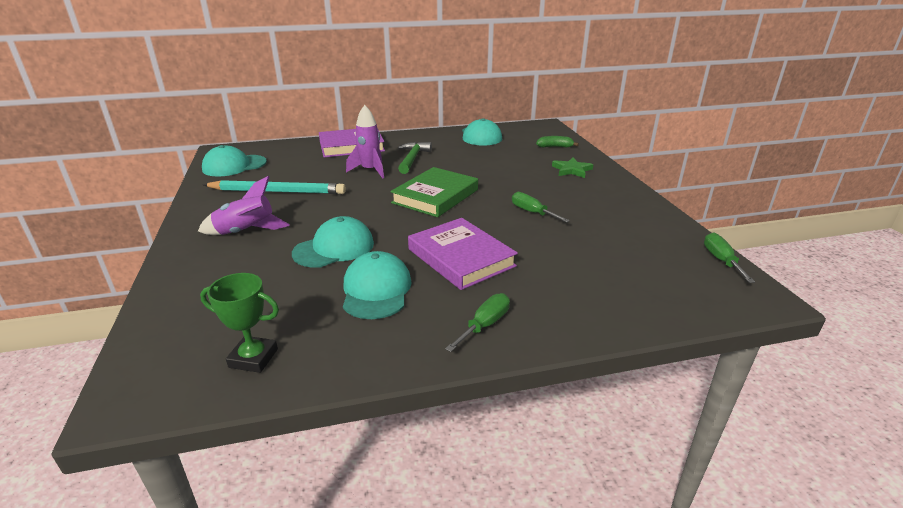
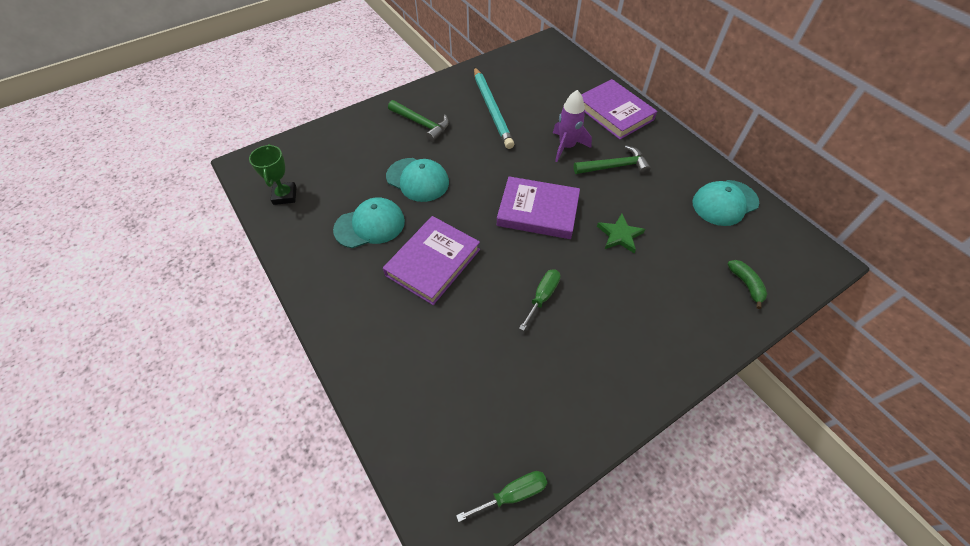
camera: 70 degrees right, 25 degrees up
purple rocket [198,176,290,235] -> green hammer [388,100,449,142]
turquoise cap [202,145,267,177] -> none
green book [390,167,478,217] -> purple book [497,176,580,239]
green screwdriver [445,293,510,352] -> none
green star [552,158,593,178] -> green star moved to [597,214,645,253]

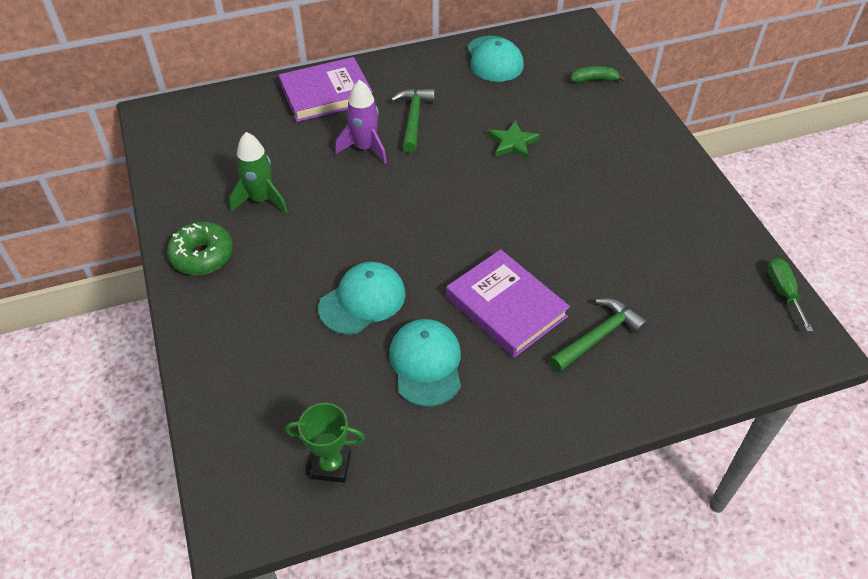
camera: 75 degrees left, 5 degrees down
green hammer [388,100,449,142] -> green hammer moved to [549,298,648,372]
turquoise pencil [474,67,514,149] -> green rocket [229,132,288,213]
purple book [497,176,580,239] -> none
green screwdriver [519,269,560,331] -> none
none -> green donut [167,222,233,275]

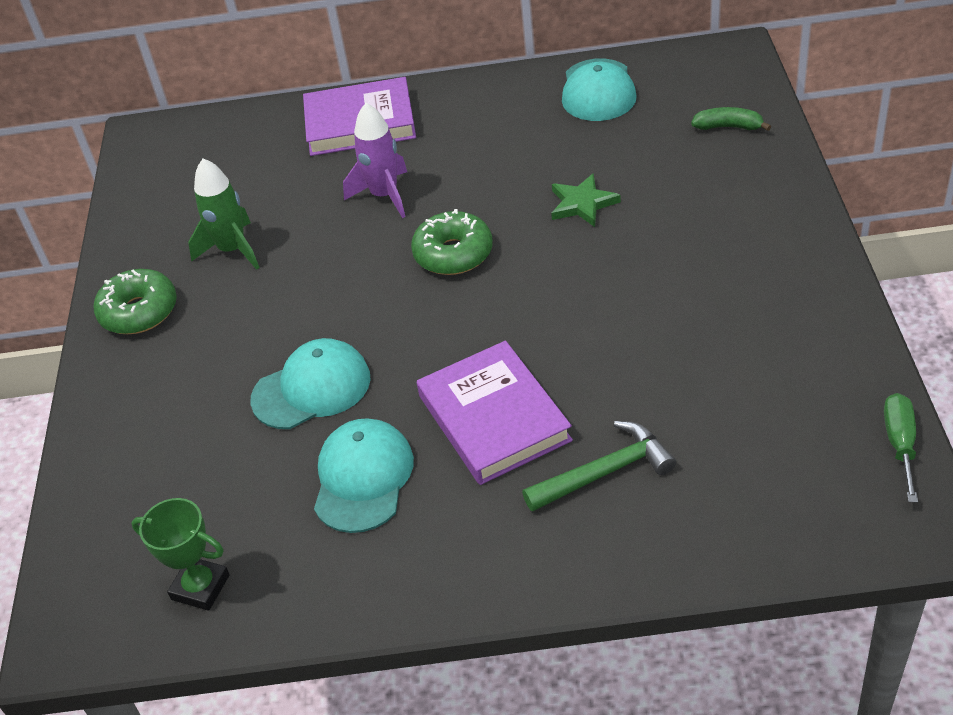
camera: 20 degrees right, 5 degrees down
green hammer [391,89,435,153] -> none
none -> green donut [411,209,493,275]

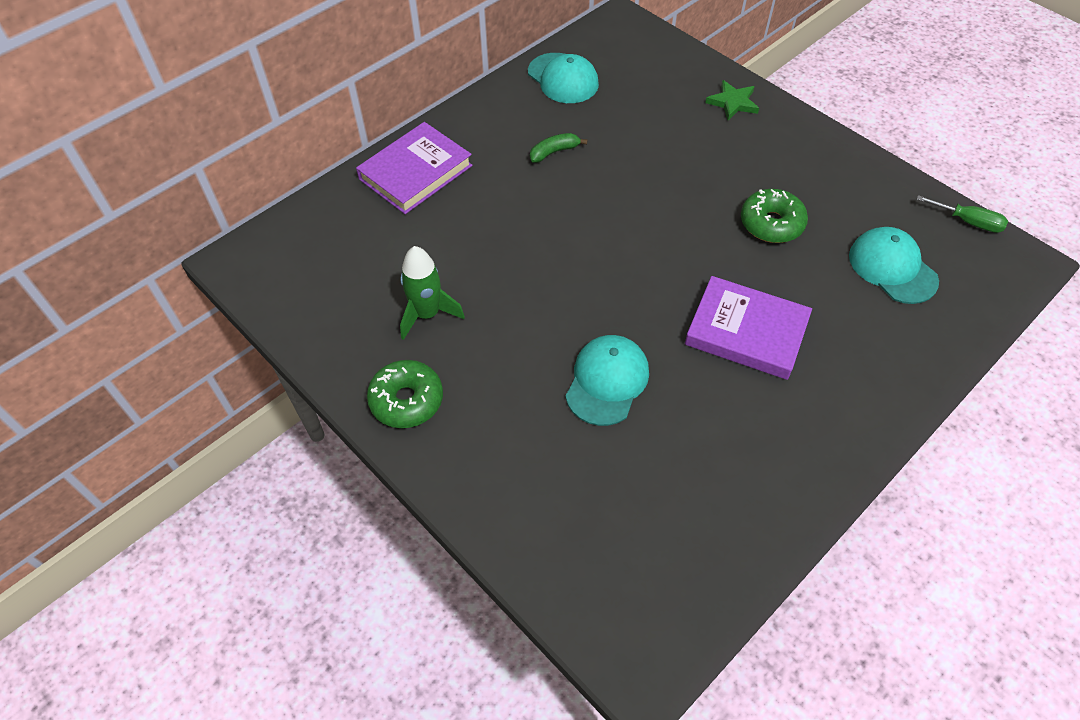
camera: 45 degrees left, 10 degrees up
green trophy [131,498,230,611] -> none
turquoise cap [314,418,414,533] -> turquoise cap moved to [849,227,939,304]
purple rocket [343,103,407,218] -> none
green donut [411,209,493,275] -> green donut moved to [741,189,808,243]
green hammer [522,421,676,512] -> none
green star [551,173,621,227] -> green star moved to [705,80,759,120]
green banana [691,107,771,131] -> green banana moved to [530,133,587,163]
green screwdriver [884,393,918,502] -> green screwdriver turned 150 degrees clockwise [916,195,1008,233]

